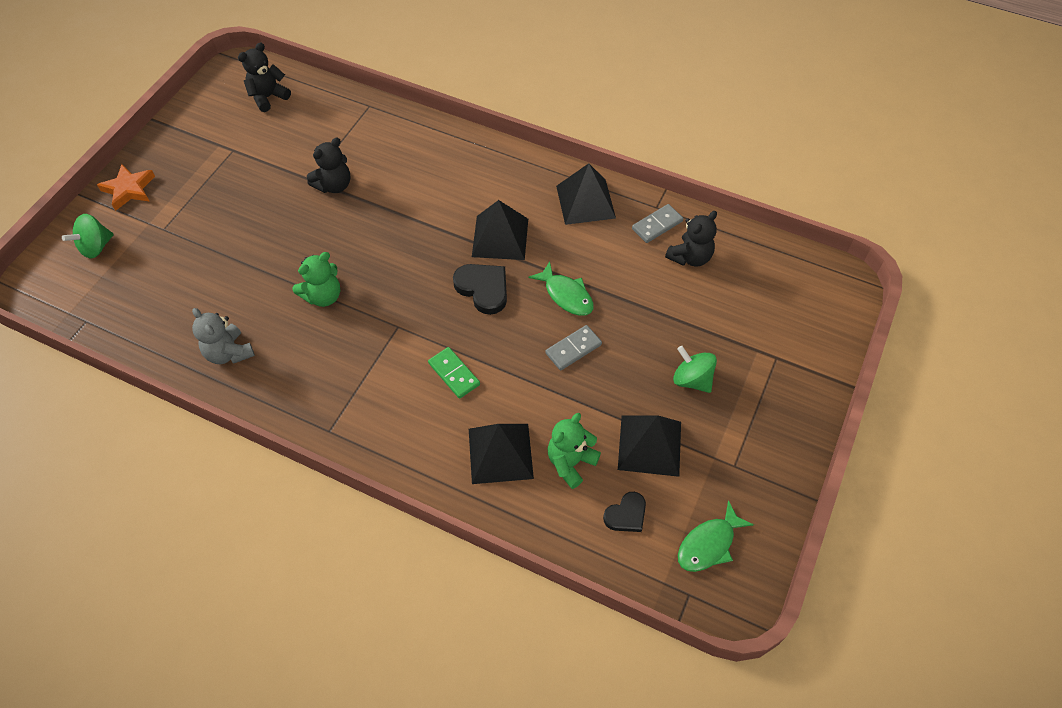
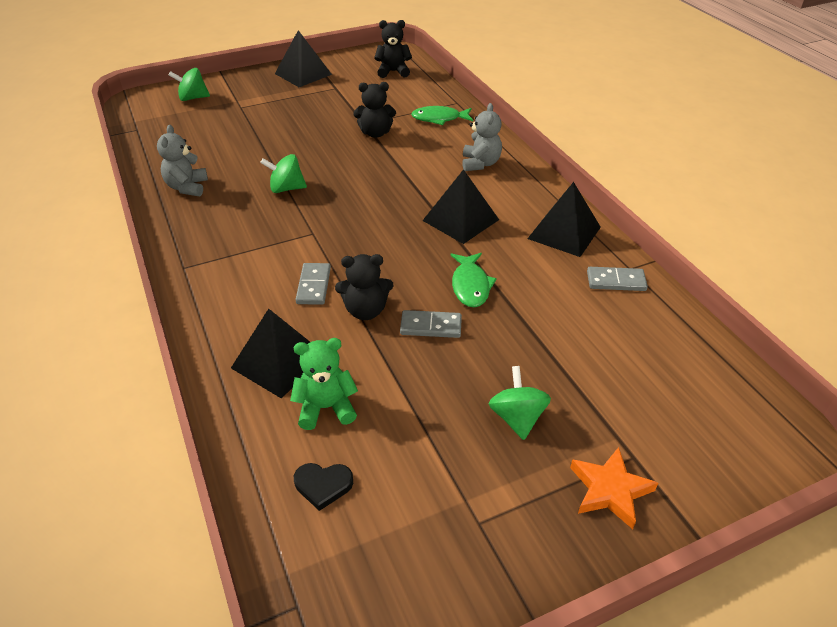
camera: 40 degrees right, 15 degrees down
orange star [97,164,155,211] -> orange star moved to [570,447,658,529]
green teddy bear [293,252,340,307] -> green spinning top [260,154,307,193]
green domino [428,347,480,399] -> grey domino [295,263,331,305]
black heart [453,264,507,315] -> none
black pyramid [618,415,681,477] -> black pyramid moved to [275,30,332,87]
black teddy bear [665,211,717,266] -> black teddy bear moved to [335,254,393,320]
green fish [678,500,754,572] -> green fish moved to [411,106,473,125]
none -> grey teddy bear [462,103,502,171]

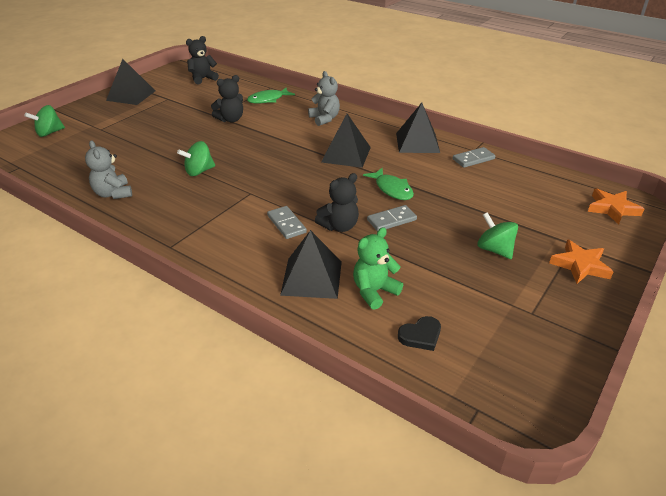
camera: 30 degrees left, 5 degrees down
none -> orange star [588,189,644,225]

